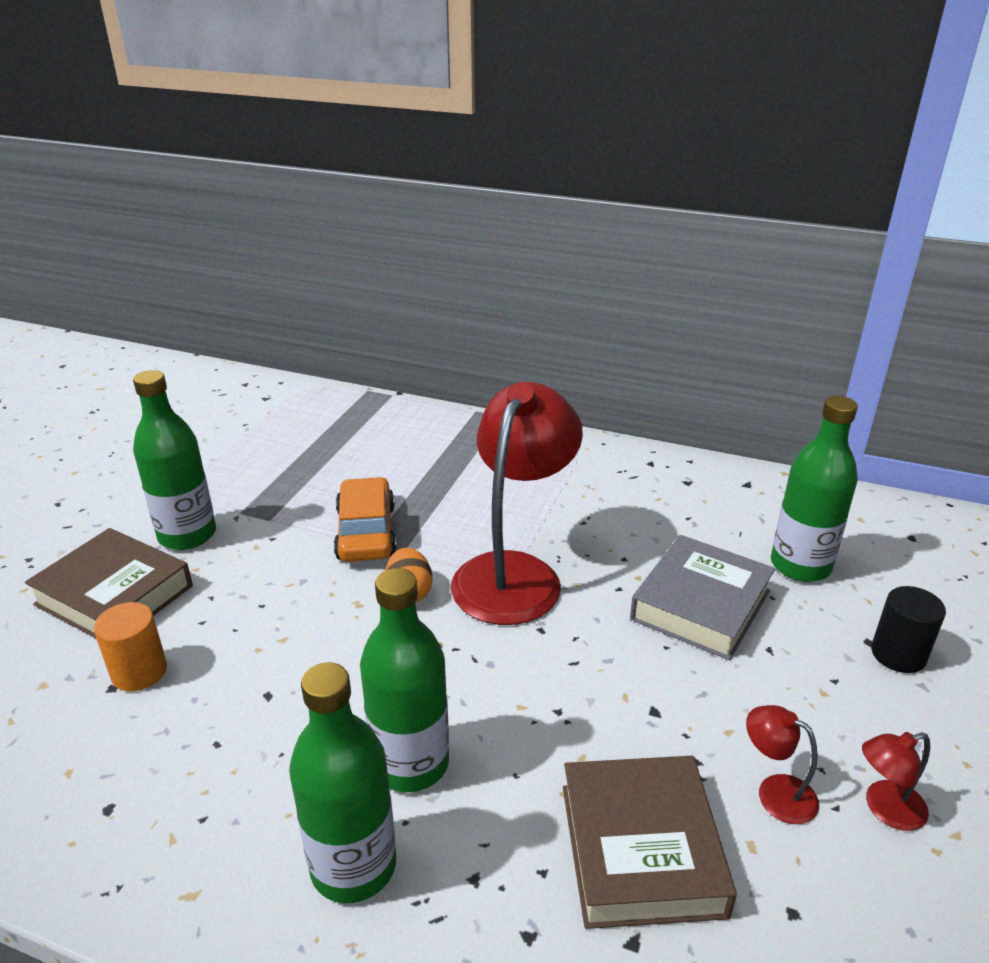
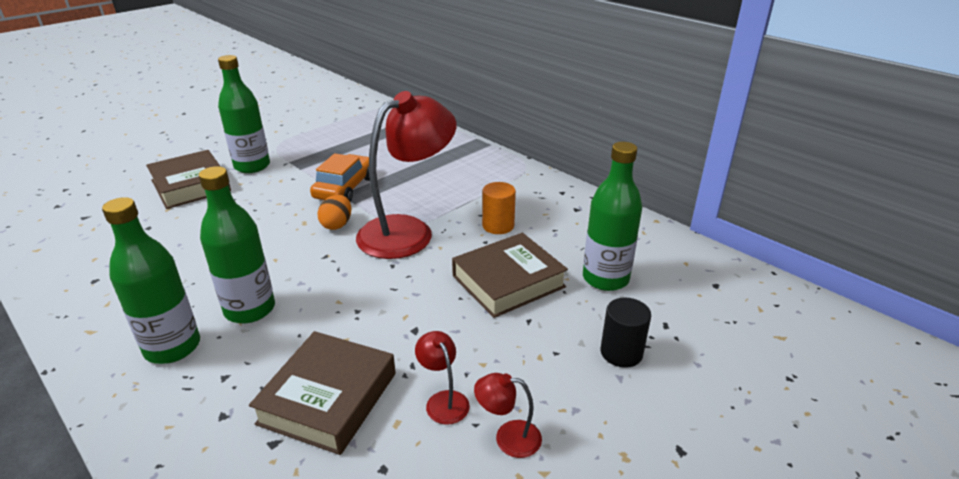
camera: 25 degrees right, 0 degrees up
orange cylinder [94,602,167,691] -> orange cylinder moved to [482,182,516,234]
grey book [630,535,775,660] -> brown book [452,233,568,318]

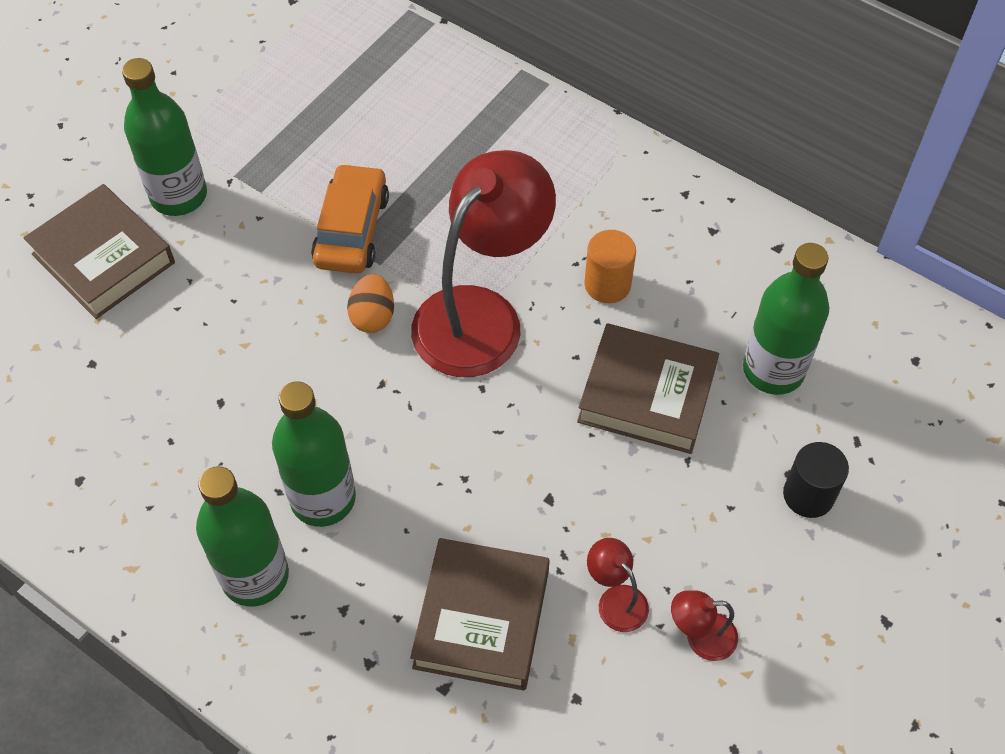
camera: 10 degrees left, 25 degrees up
brown book [452,233,568,318] -> brown book turned 60 degrees clockwise [577,323,719,454]

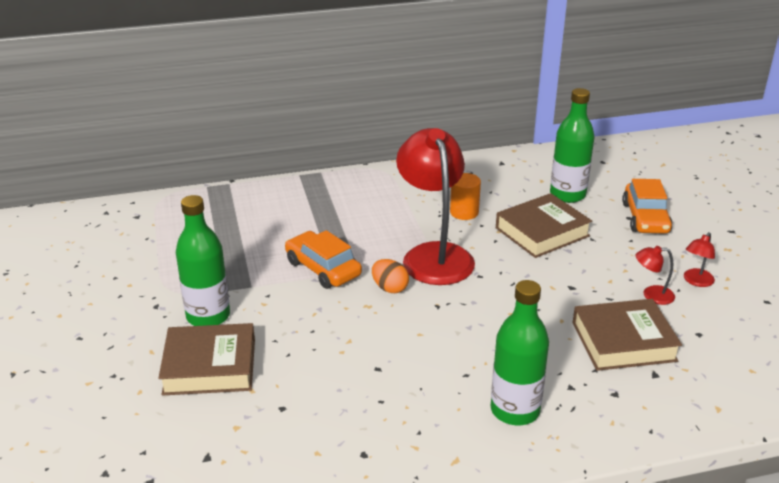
camera: 50 degrees left, 25 degrees down
green bottle [272,381,356,527] -> none
brown book [410,538,550,691] -> brown book turned 60 degrees counterclockwise [572,299,682,371]
black cylinder [783,442,849,518] -> orange car [622,179,673,233]

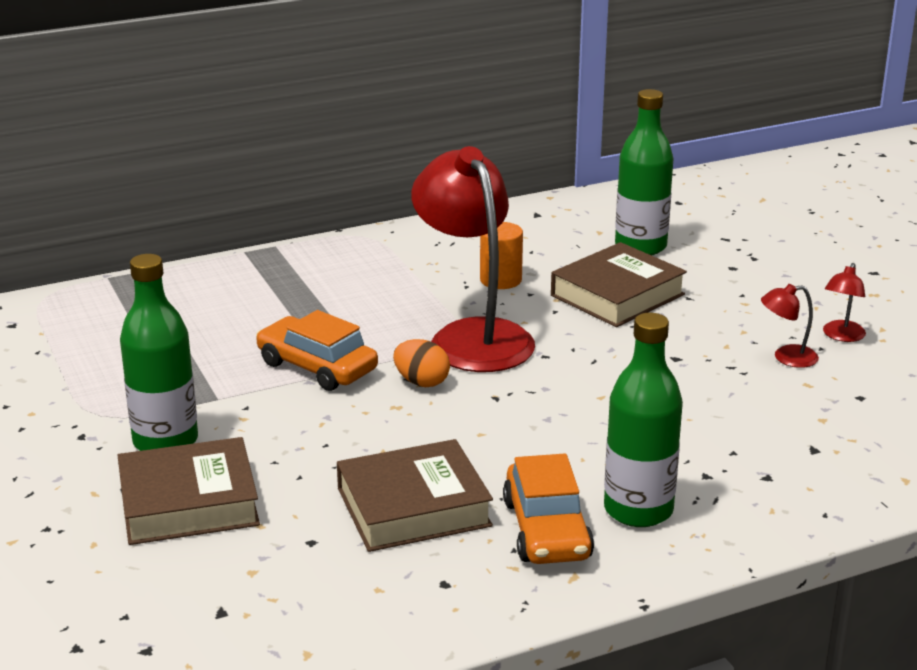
camera: 10 degrees left, 5 degrees down
brown book [572,299,682,371] -> brown book moved to [337,439,493,552]
orange car [622,179,673,233] -> orange car moved to [503,454,594,564]

